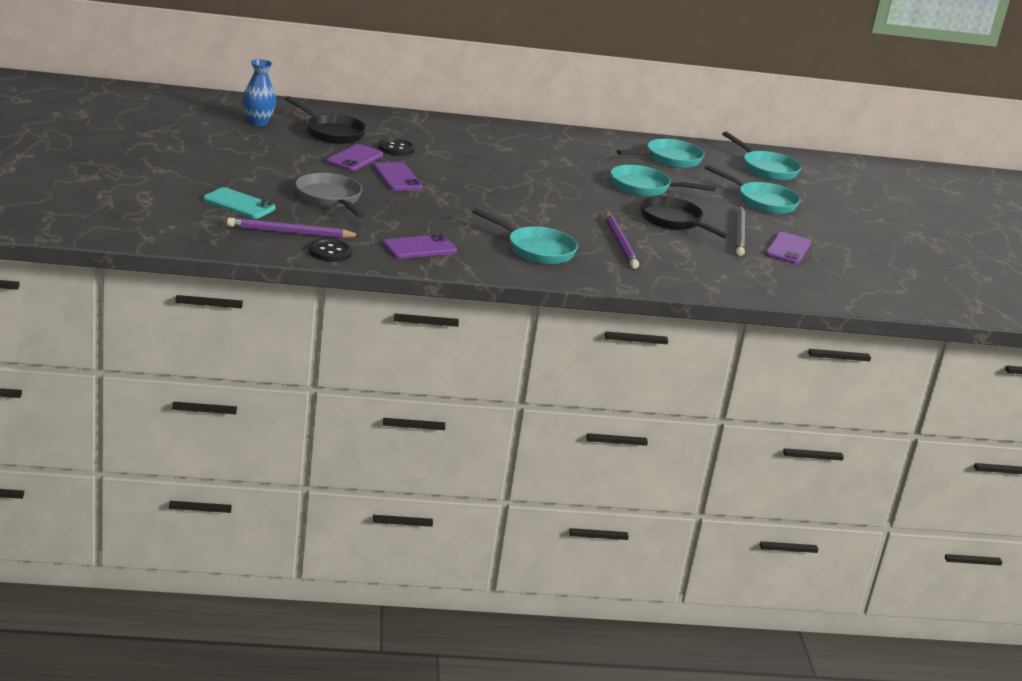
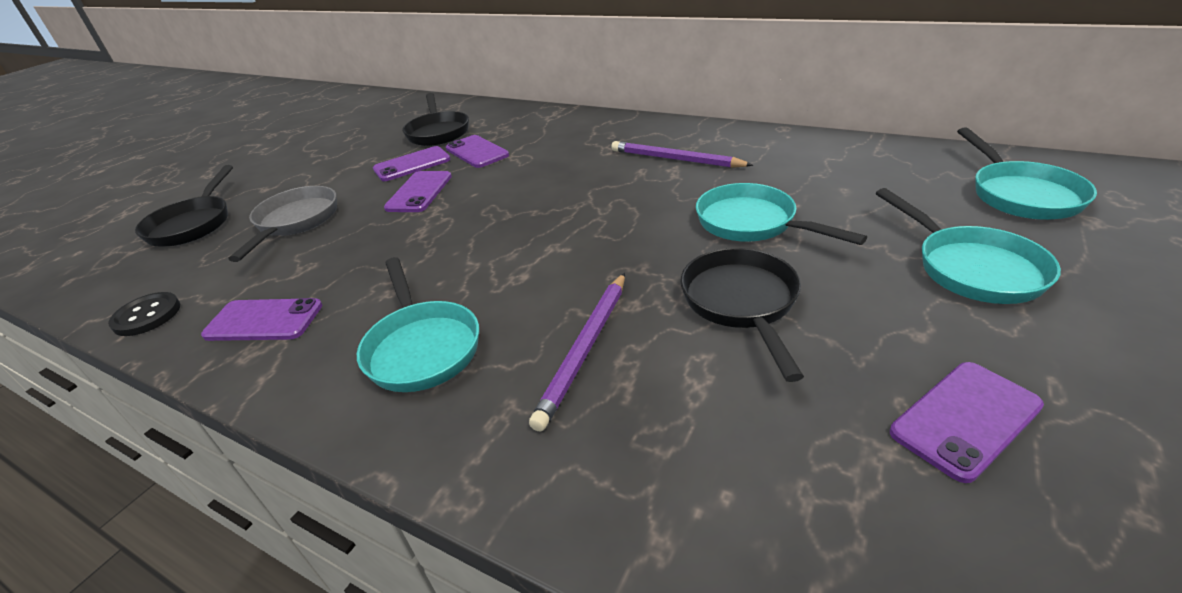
camera: 40 degrees right, 10 degrees up
turquoise phone [203,187,276,219] -> black pan [135,165,233,247]
purple pencil [227,217,361,238] -> purple pencil moved to [611,141,753,168]
blue vase [242,59,276,126] -> none
black button [379,138,415,156] -> purple phone [446,135,509,168]
turquoise pan [617,139,705,168] -> none
grey pencil [736,206,745,256] -> none

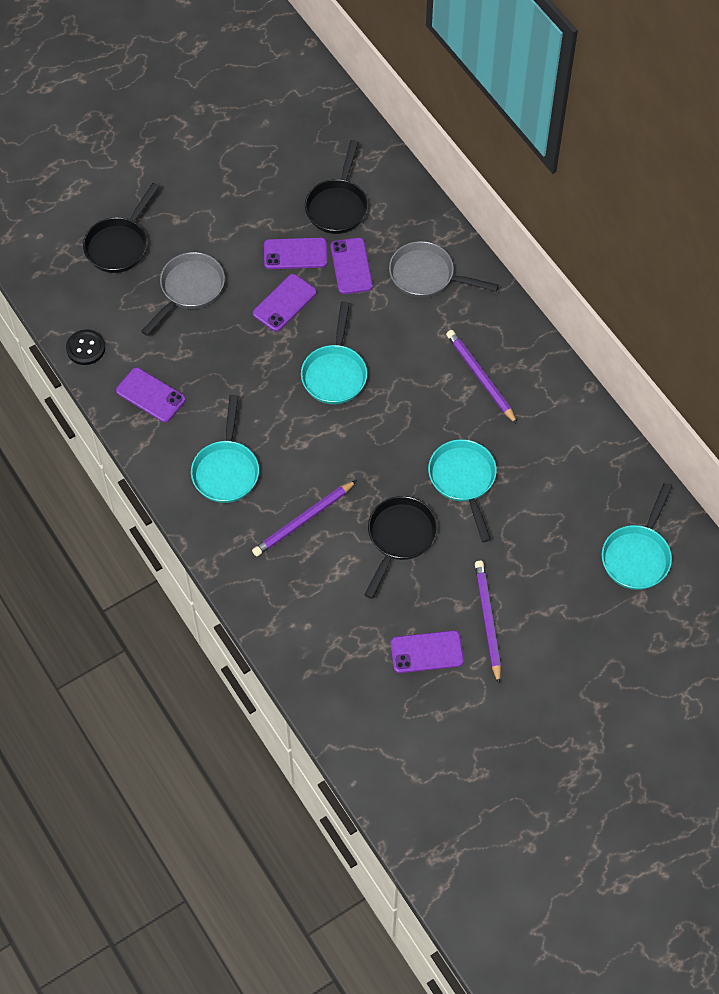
camera: 25 degrees right, 25 degrees up
turquoise pan [876,188,1061,304] -> turquoise pan moved to [301,301,367,404]
none -> grey pan [389,241,499,298]
none -> purple pencil [475,561,501,684]

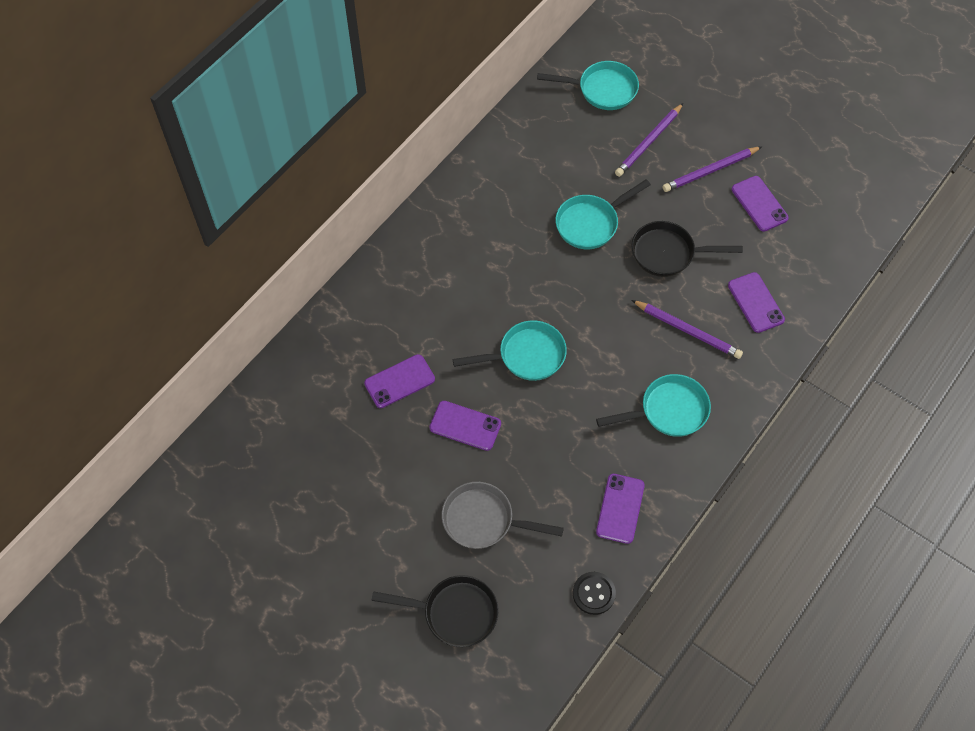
camera: 110 degrees left, 0 degrees up
purple phone [264,238,327,269] -> purple phone moved to [728,272,785,333]
black pan [305,140,368,234] -> none
grey pan [389,241,499,298] -> none
purple pencil [446,330,517,424] -> purple pencil moved to [615,103,683,177]

